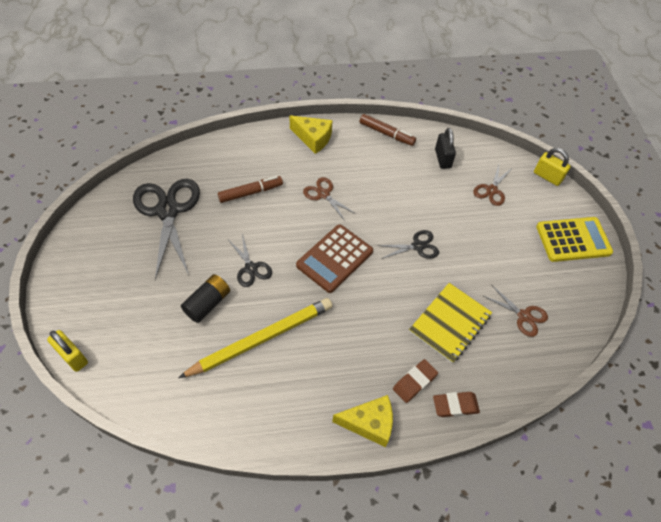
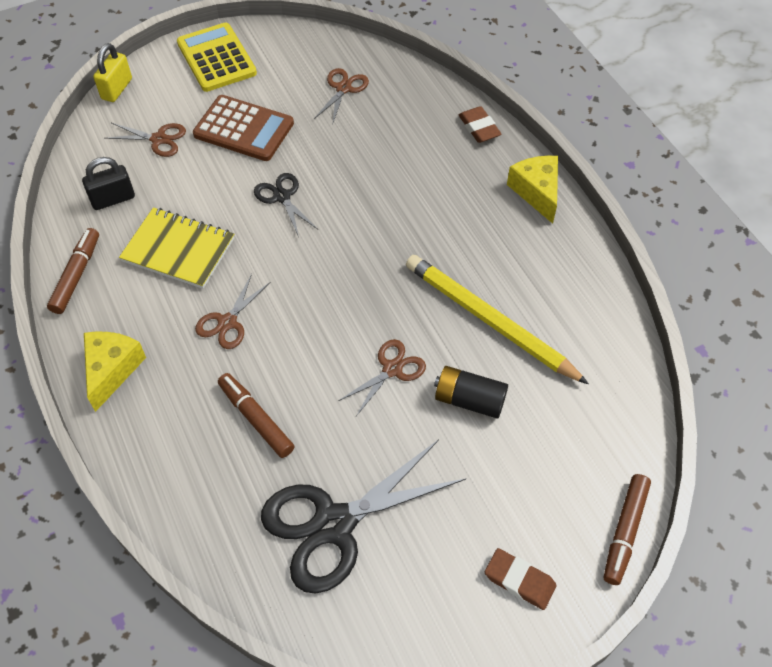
camera: 105 degrees left, 0 degrees up
yellow padlock [47,330,88,372] -> brown marker [604,474,651,585]
black scissors [228,234,272,287] -> brown scissors [339,339,426,416]
brown calculator [296,224,373,293] -> brown calculator moved to [193,95,294,161]
brown eraser [393,359,438,403] -> brown eraser moved to [485,548,557,610]
yellow notebook [409,283,492,363] -> yellow notebook moved to [119,208,234,289]

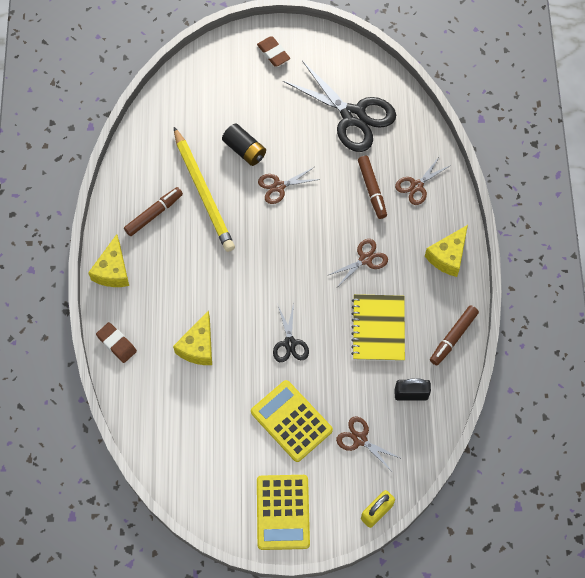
camera: 155 degrees left, 10 degrees up
yellow notebook [119,208,234,289] -> yellow notebook turned 45 degrees clockwise [351,294,405,361]
brown calculator [193,95,294,161] -> yellow calculator [251,380,333,462]
black scissors [261,439,466,594] -> black scissors turned 45 degrees clockwise [283,61,396,152]
brown scissors [314,68,369,125] -> brown scissors moved to [395,157,451,205]
brown eraser [459,106,501,143] -> brown eraser turned 45 degrees counterclockwise [96,322,137,363]
brown marker [604,474,651,585] -> brown marker moved to [124,187,183,236]
none -> yellow cheese [173,310,212,365]

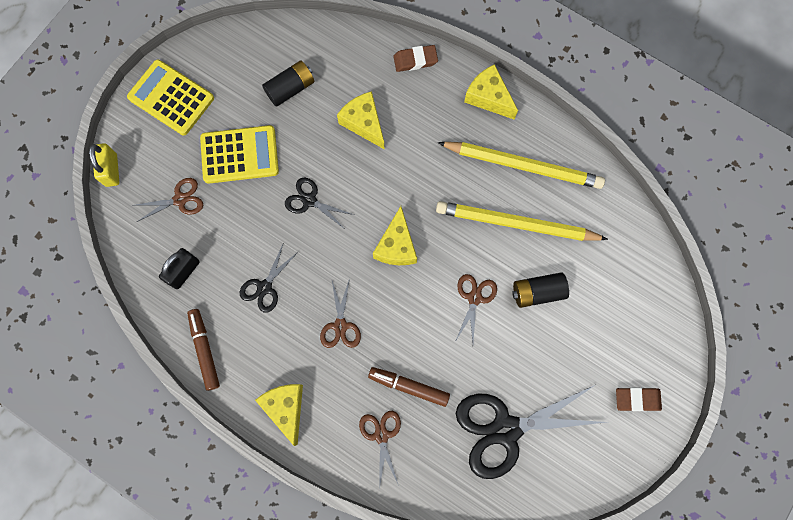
camera: 125 degrees right, 10 degrees up
brown marker [124,187,183,236] -> yellow pencil [438,142,605,189]
yellow notebook [351,294,405,361] -> black scissors [240,244,298,313]
none -> black battery [262,60,314,107]
none -> yellow cheese [373,206,417,265]

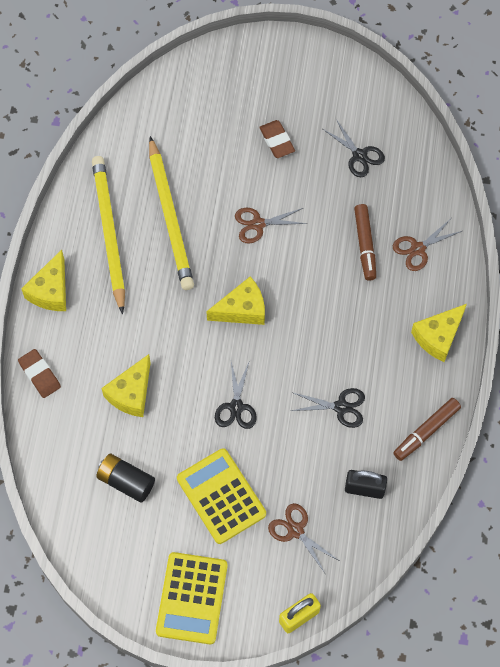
camera: 115 degrees left, 10 degrees down
brown scissors [320,278,361,348] -> none
black scissors [456,385,606,479] -> black scissors [323,119,385,177], size x0.50
black battery [512,272,569,308] -> none
brown eraser [616,388,662,411] -> brown eraser moved to [259,120,295,158]

